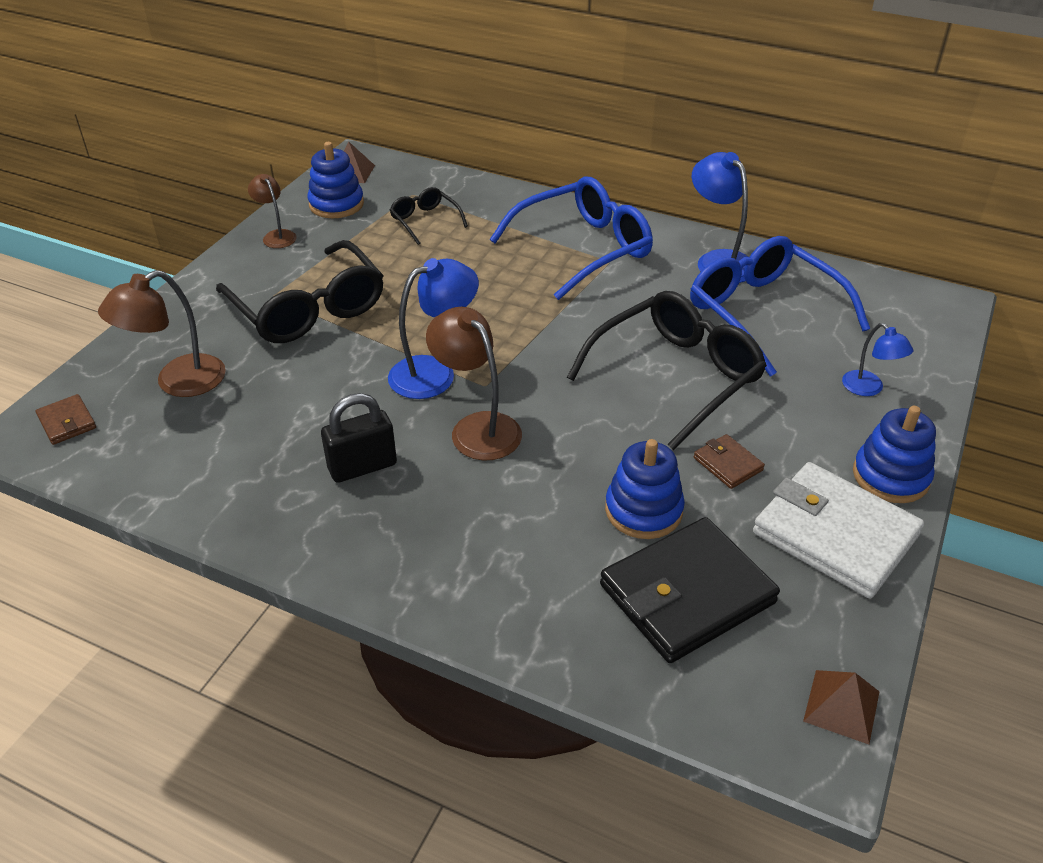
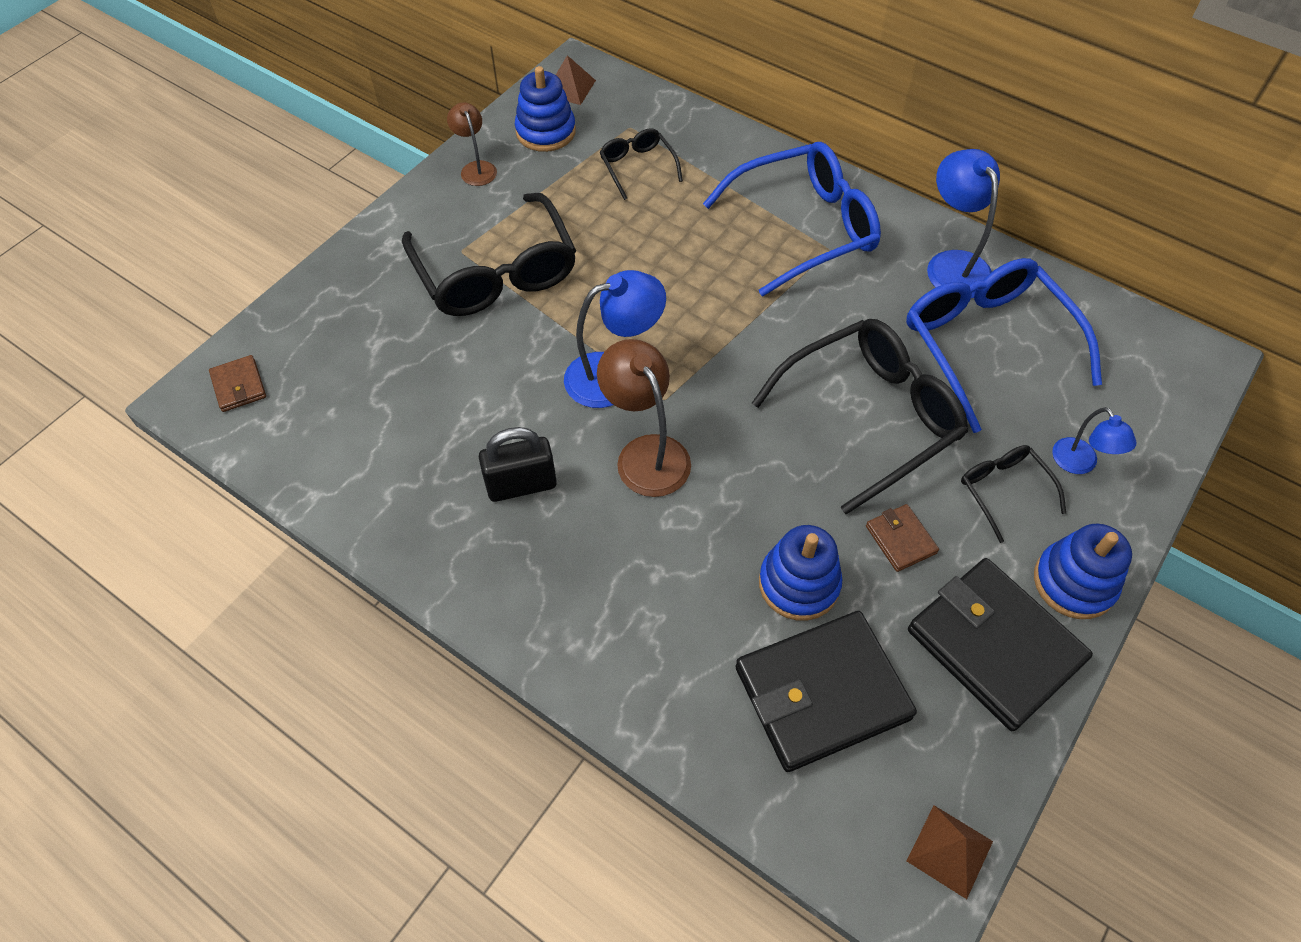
camera: 10 degrees right, 15 degrees up
brown lamp [98,270,226,397] -> none
white wallet [753,462,924,598] -> black wallet [908,558,1093,731]
none -> black glasses [961,445,1066,543]

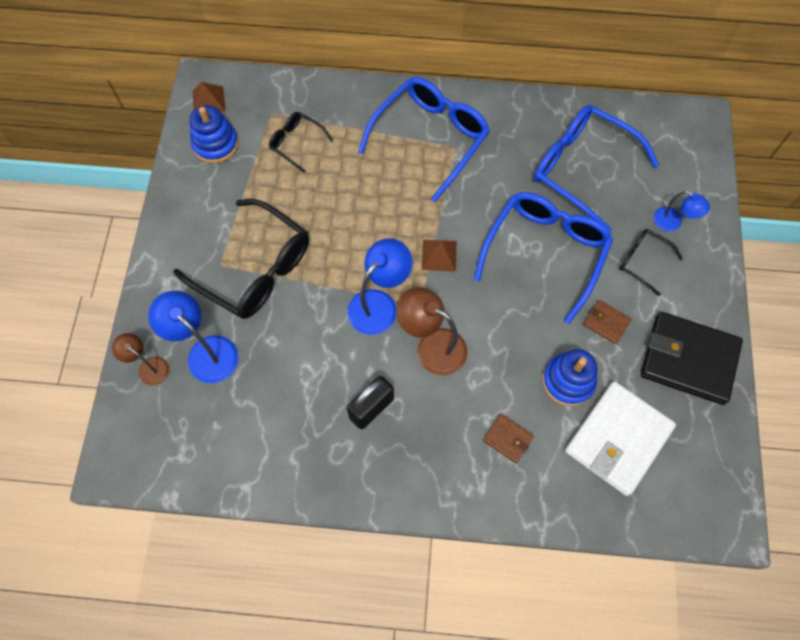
camera: 30 degrees left, 10 degrees up
brown wallet [209,355,266,412] -> brown wallet moved to [483,414,534,463]
brown lamp [447,102,497,186] -> brown lamp moved to [112,333,169,385]
black wallet [735,611,917,772] -> white wallet [565,382,676,496]
black glasses [752,319,968,514] -> blue glasses [474,192,613,324]
brown pyramid [907,805,993,899] -> brown pyramid moved to [422,240,457,272]
blue lamp [927,149,1000,298] -> blue lamp moved to [148,291,239,383]
blue stacking toy [1034,524,1132,619] -> none

